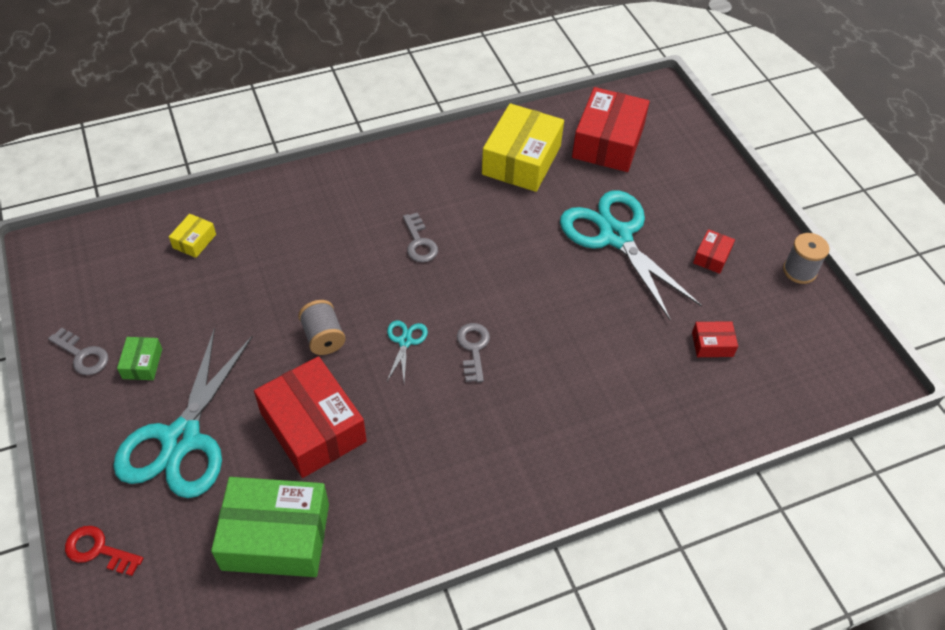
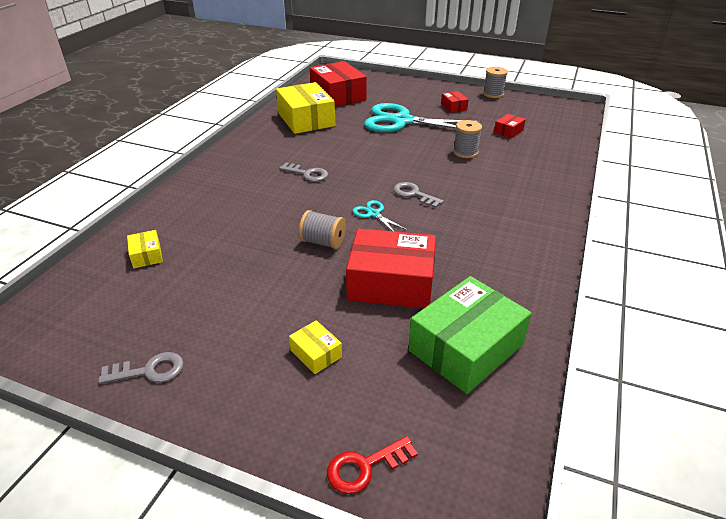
camera: 45 degrees left, 15 degrees down
turquoise scissors [113,328,253,498] -> yellow box [289,320,342,374]
green box [117,337,162,380] -> none
none -> grey spool [453,120,482,158]

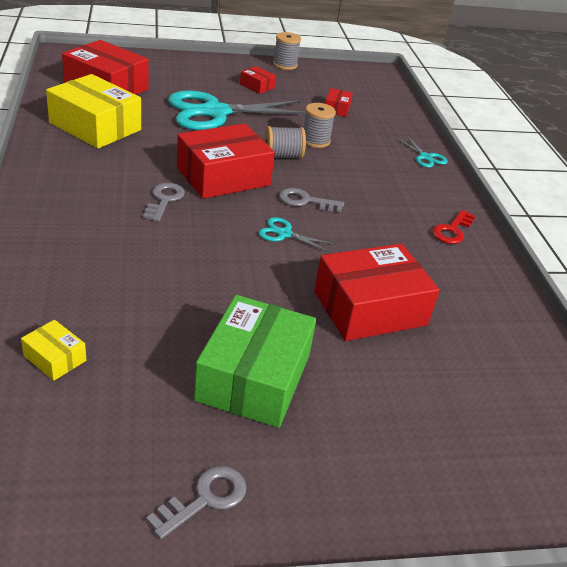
camera: 35 degrees left, 0 degrees up
grey key [279,162,328,182] -> grey key turned 75 degrees counterclockwise [143,183,185,222]
yellow box [289,320,342,374] -> none
grey spool [299,210,346,249] -> grey spool moved to [264,126,306,159]
red key [327,436,418,494] -> red key moved to [432,210,476,244]
green box [409,276,531,394] -> green box moved to [194,295,316,428]
none -> red box [177,123,275,199]
none -> turquoise scissors [396,136,448,168]

